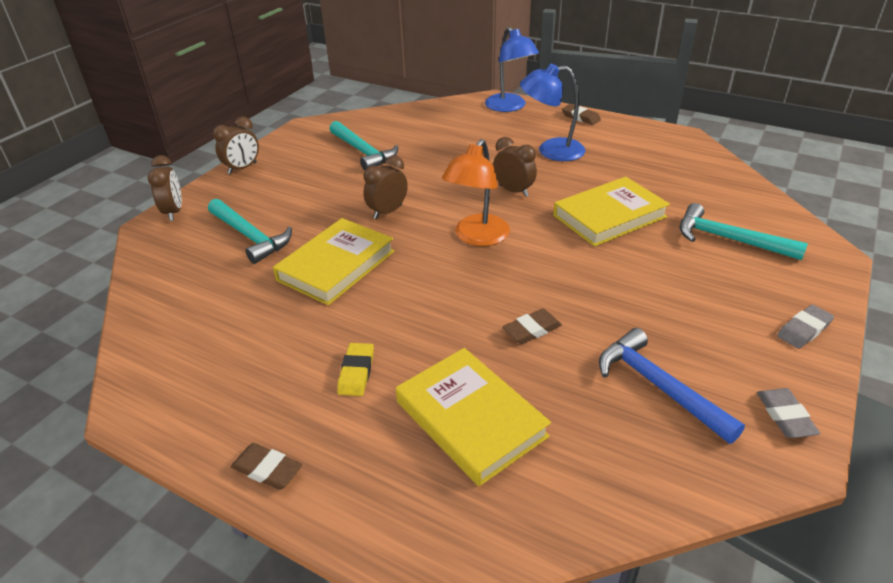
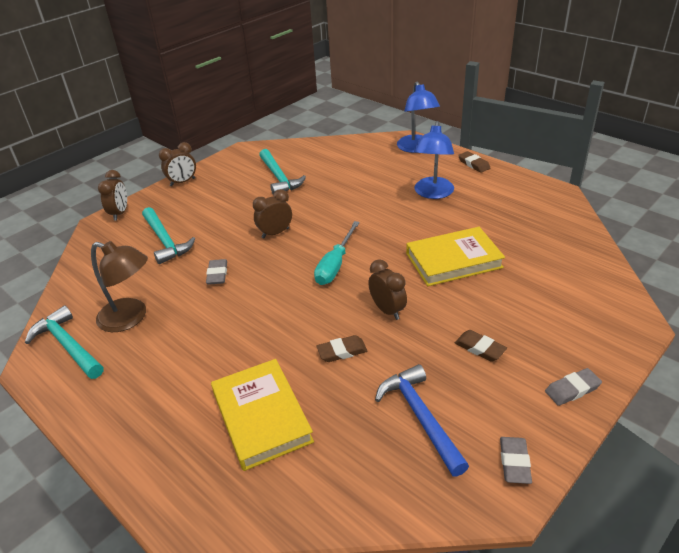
camera: 15 degrees right, 0 degrees up
brown eraser [231,443,302,490] -> brown eraser moved to [455,330,507,362]
yellow book [273,218,394,305] -> grey eraser [206,259,227,285]
yellow eraser [337,343,374,396] -> none
orange lamp [442,139,510,246] -> turquoise screwdriver [314,221,360,285]
brown clock [493,137,537,197] -> brown clock moved to [368,259,407,320]
blue lamp [520,64,586,161] -> blue lamp turned 90 degrees counterclockwise [414,121,454,199]
turquoise hammer [679,203,808,260] -> turquoise hammer moved to [25,306,104,379]
none -> brown lamp [91,241,148,332]

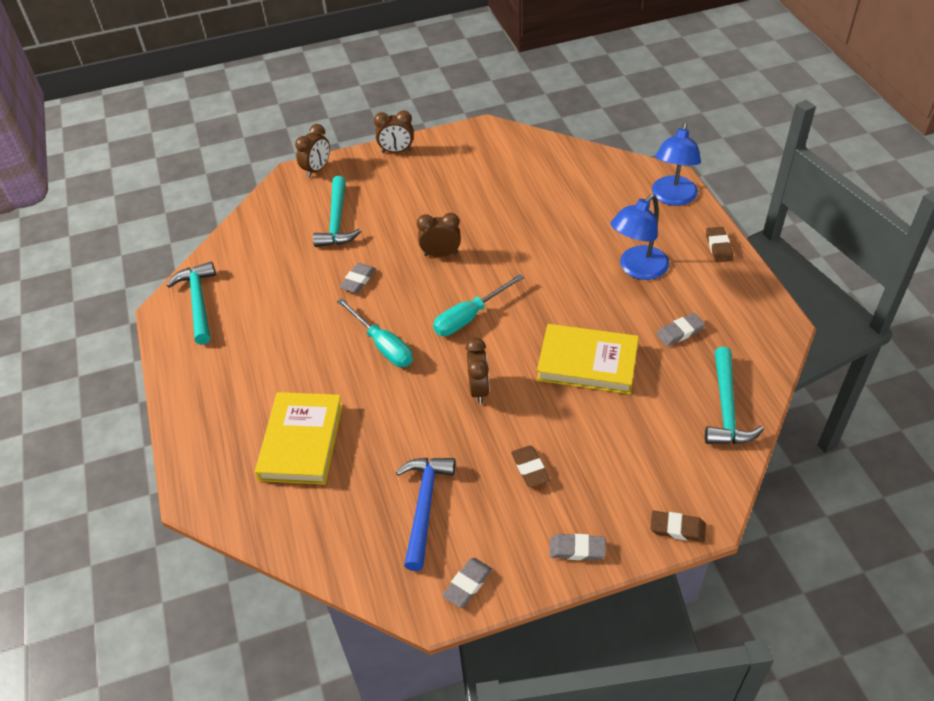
camera: 30 degrees right, 10 degrees up
brown lamp [91,241,148,332] -> none
turquoise hammer [259,149,306,194] -> turquoise hammer moved to [705,347,764,444]
brown eraser [316,335,368,362] -> brown eraser moved to [650,511,706,542]
none -> turquoise screwdriver [337,298,413,367]
none -> grey eraser [656,313,705,346]

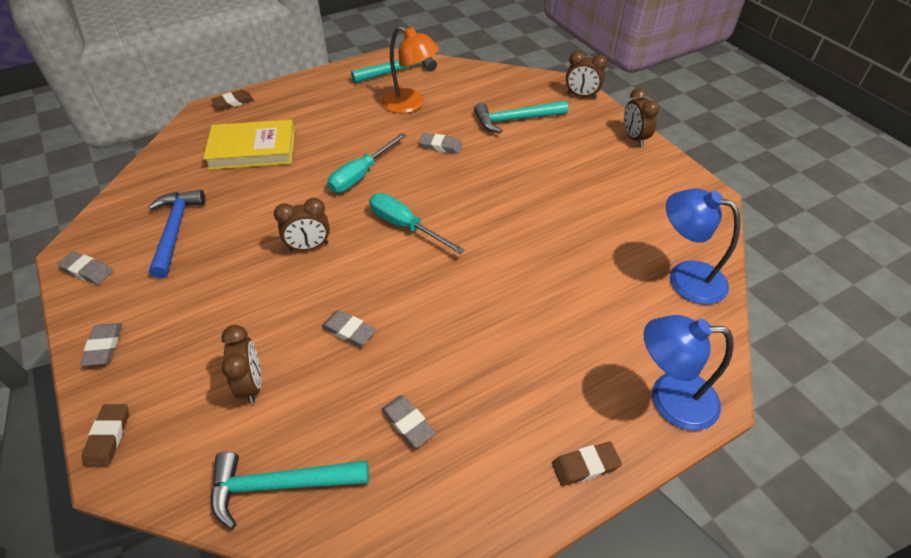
camera: 75 degrees right, 0 degrees up
blue hammer [396,458,455,571] -> blue hammer turned 90 degrees counterclockwise [148,190,206,278]
brown clock [417,213,461,257] -> brown clock moved to [222,325,261,404]
brown eraser [511,445,550,488] -> brown eraser moved to [211,90,254,110]
yellow book [537,324,639,394] -> grey eraser [322,310,376,347]
blue lamp [611,194,669,280] -> blue lamp moved to [666,188,740,305]
none -> orange lamp [382,26,439,113]

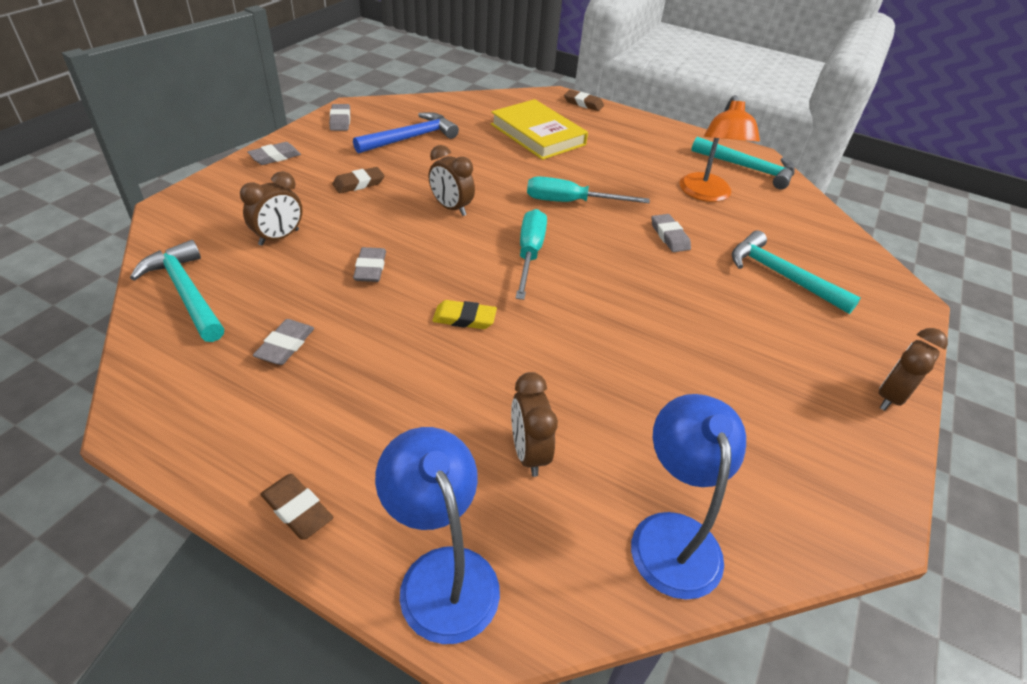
camera: 55 degrees right, 5 degrees down
brown eraser [82,404,129,467] -> brown eraser moved to [332,167,385,193]
brown clock [566,51,608,99] -> brown clock moved to [511,372,558,477]
none -> yellow eraser [432,300,497,329]

